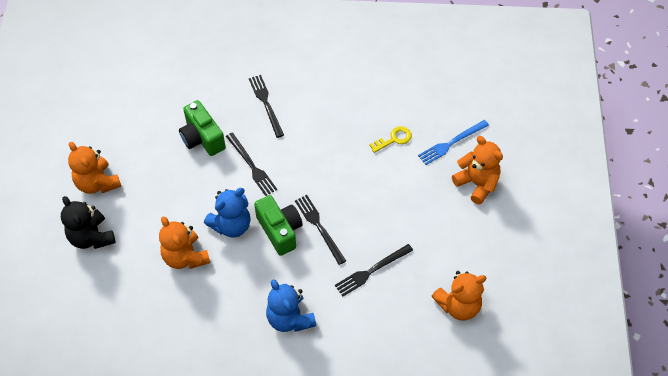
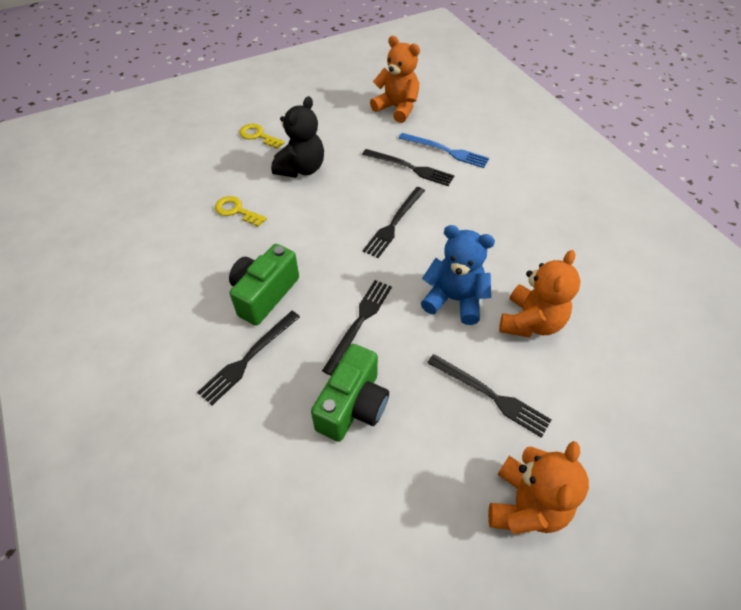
camera: 120 degrees left, 5 degrees down
black teddy bear [61,196,116,249] -> black teddy bear moved to [271,96,324,178]
green camera [254,195,302,256] -> green camera moved to [229,244,299,326]
blue teddy bear [266,279,316,332] -> none
blue fork [418,120,489,165] -> blue fork moved to [399,133,489,168]
orange teddy bear [452,136,503,205] -> yellow key [239,124,285,149]
none -> black fork [427,354,552,438]

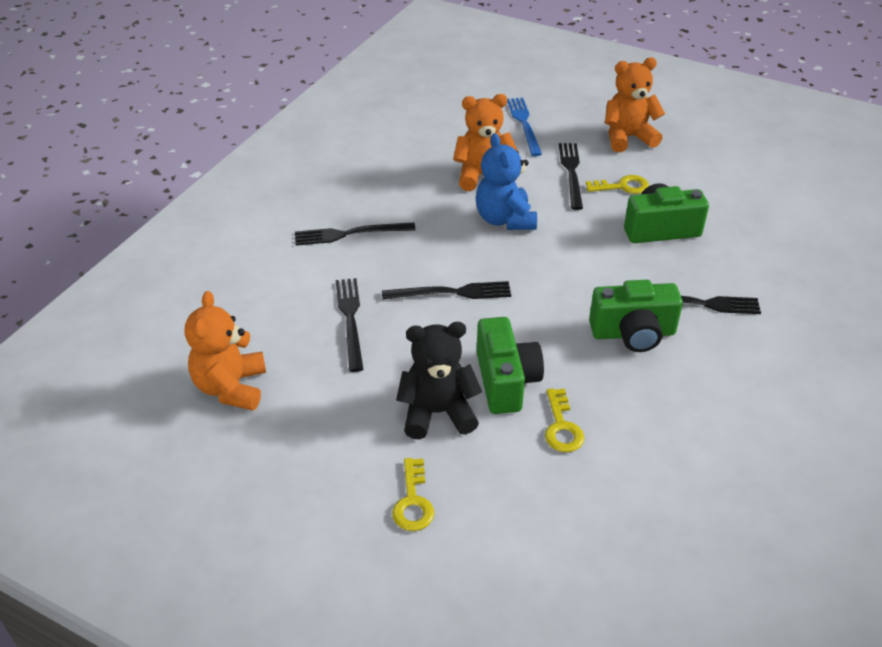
camera: 125 degrees left, 10 degrees down
black fork [322,280,392,375] -> black fork moved to [295,222,416,246]
blue fork [399,133,489,168] -> blue fork moved to [507,98,542,156]
none -> green camera [477,317,544,414]
none -> yellow key [586,175,649,194]

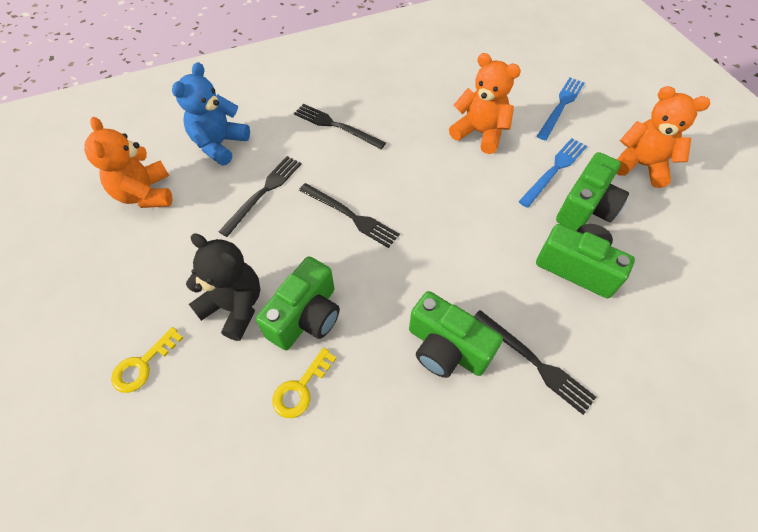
camera: 40 degrees right, 15 degrees up
orange teddy bear [185,291,266,410] -> orange teddy bear turned 60 degrees counterclockwise [84,117,172,208]
blue teddy bear [476,133,537,230] -> blue teddy bear moved to [172,62,250,165]
black fork [559,143,583,210] -> blue fork [518,138,587,208]
yellow key [586,175,649,194] -> green camera [556,152,629,231]

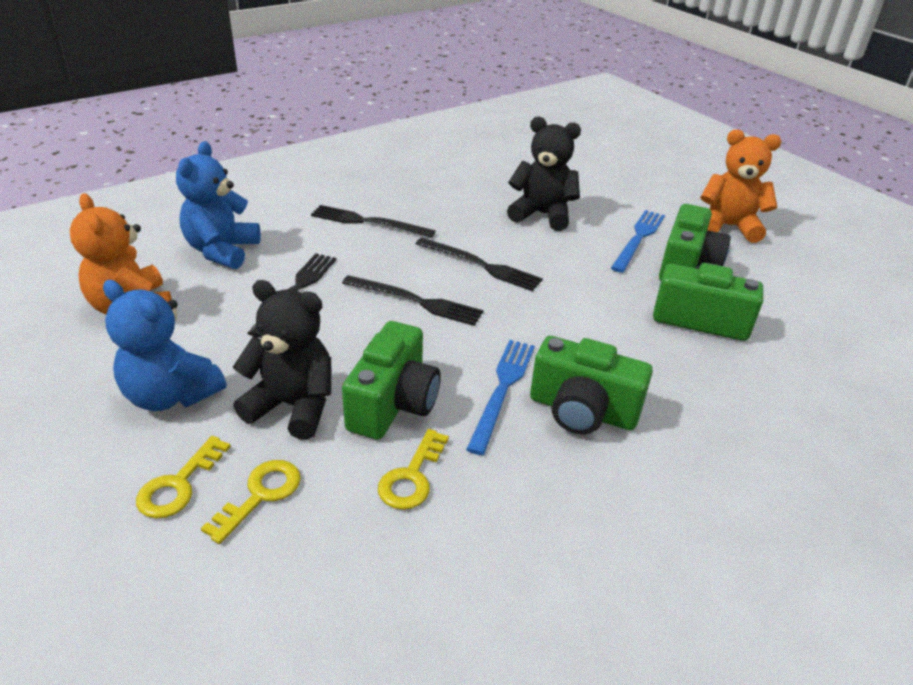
camera: 15 degrees left, 20 degrees down
orange teddy bear [449,53,521,154] -> black teddy bear [507,117,581,231]
black fork [474,310,596,415] -> black fork moved to [416,238,543,291]
blue fork [537,78,584,140] -> blue fork moved to [466,340,535,455]
none -> blue teddy bear [103,280,226,411]
none -> yellow key [201,460,301,544]

